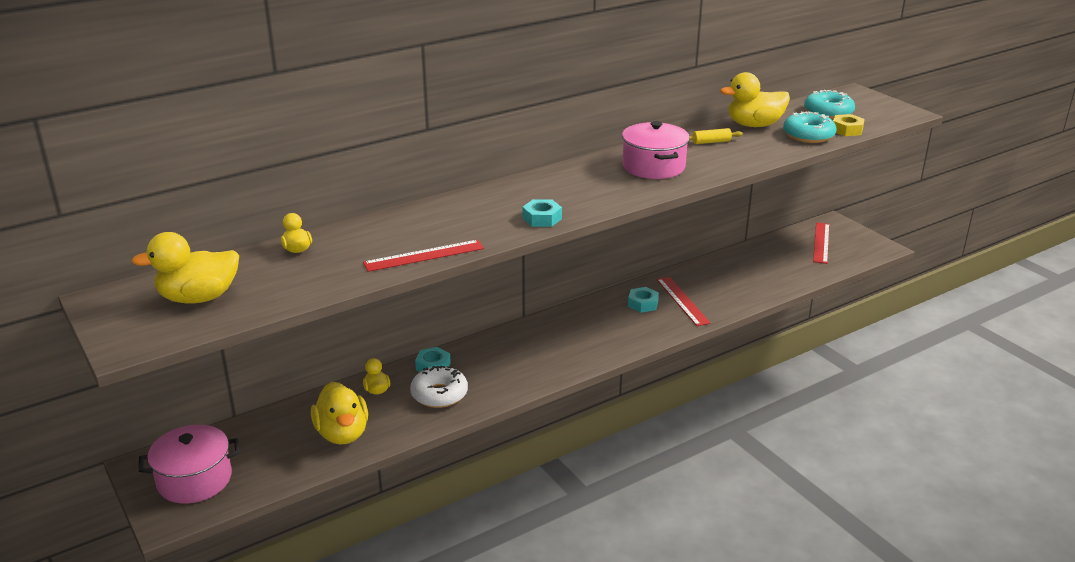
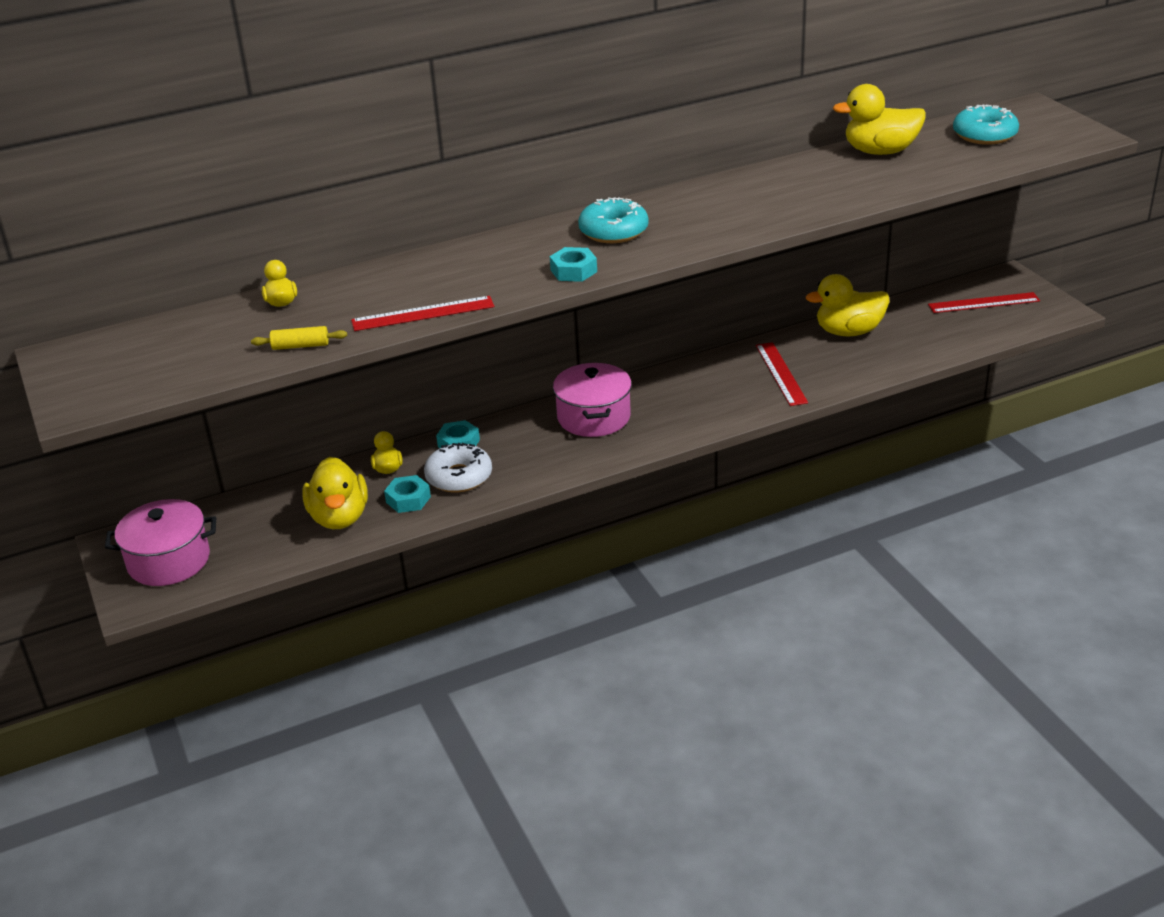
camera: 10 degrees right, 5 degrees up
yellow duck [132,232,239,304] -> yellow duck moved to [806,274,890,336]
pink pot [622,121,690,179] -> pink pot moved to [553,363,632,437]
turquoise nut [628,287,659,313] -> turquoise nut moved to [384,475,431,513]
yellow rolling pin [689,128,743,144] -> yellow rolling pin moved to [251,326,347,350]
turquoise donut [783,111,836,143] -> turquoise donut moved to [578,197,649,243]
red ruler [813,222,830,264] -> red ruler turned 60 degrees clockwise [928,292,1040,313]
yellow nut [833,114,865,136] -> none

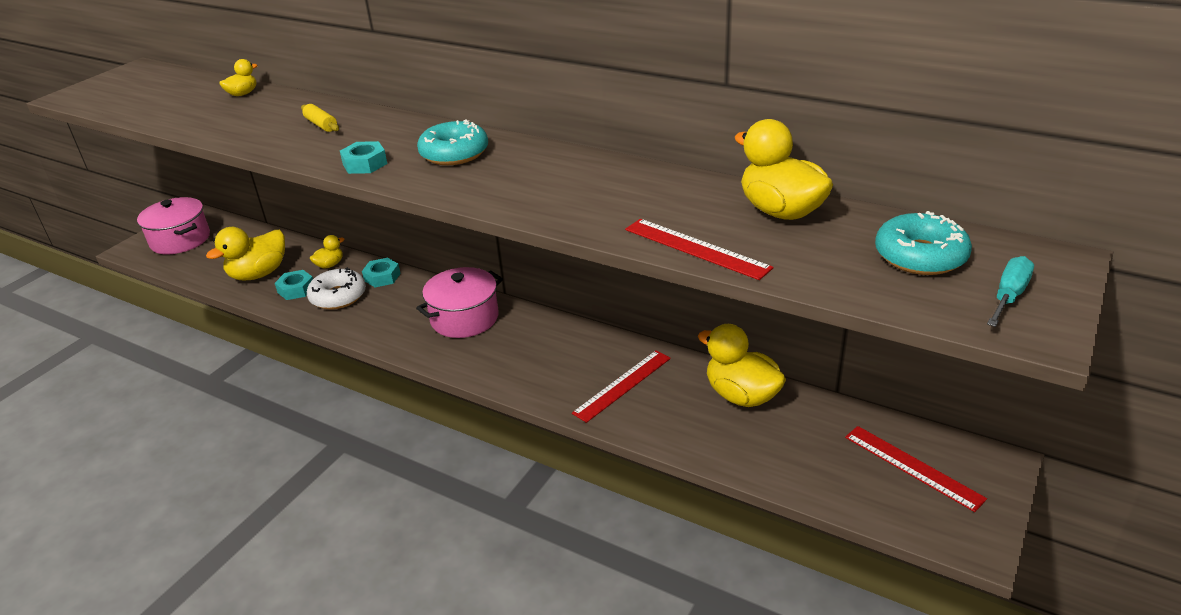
camera: 55 degrees right, 0 degrees up
yellow rolling pin [251,326,347,350] -> yellow rolling pin moved to [301,104,339,132]
red ruler [351,296,494,331] -> red ruler moved to [625,219,774,280]
none -> turquoise screwdriver [987,256,1034,327]

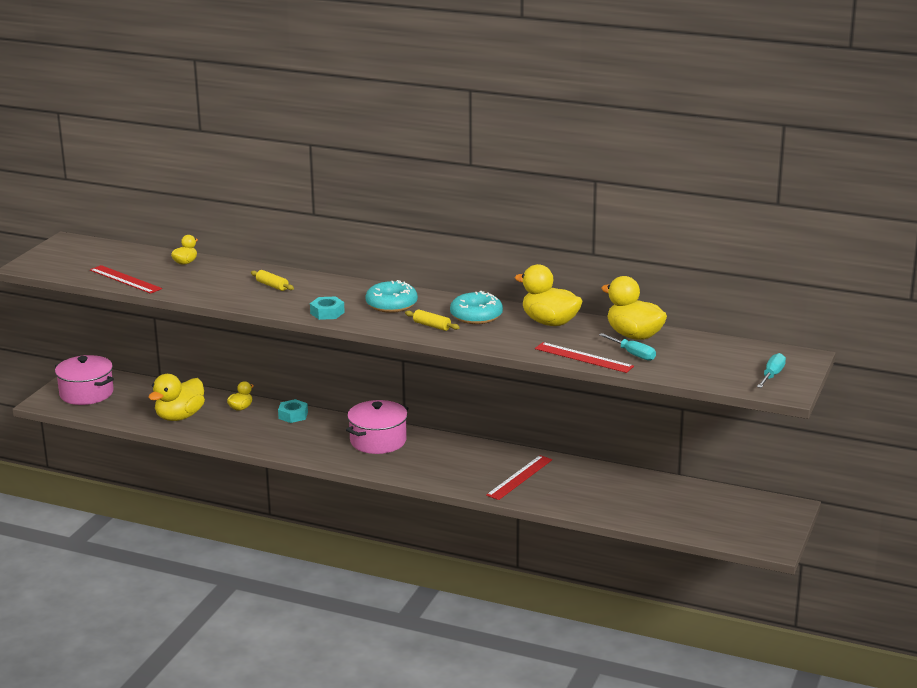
camera: 10 degrees left, 10 degrees down
turquoise nut [275,270,313,300] -> none
white donut [307,267,366,309] -> none
yellow duck [698,324,786,407] -> yellow duck moved to [515,264,582,326]
red ruler [845,426,987,512] -> red ruler moved to [90,265,162,294]
turquoise donut [875,211,972,275] -> turquoise donut moved to [450,291,503,324]
none -> yellow rolling pin [405,309,460,331]
none -> turquoise screwdriver [599,333,656,361]

